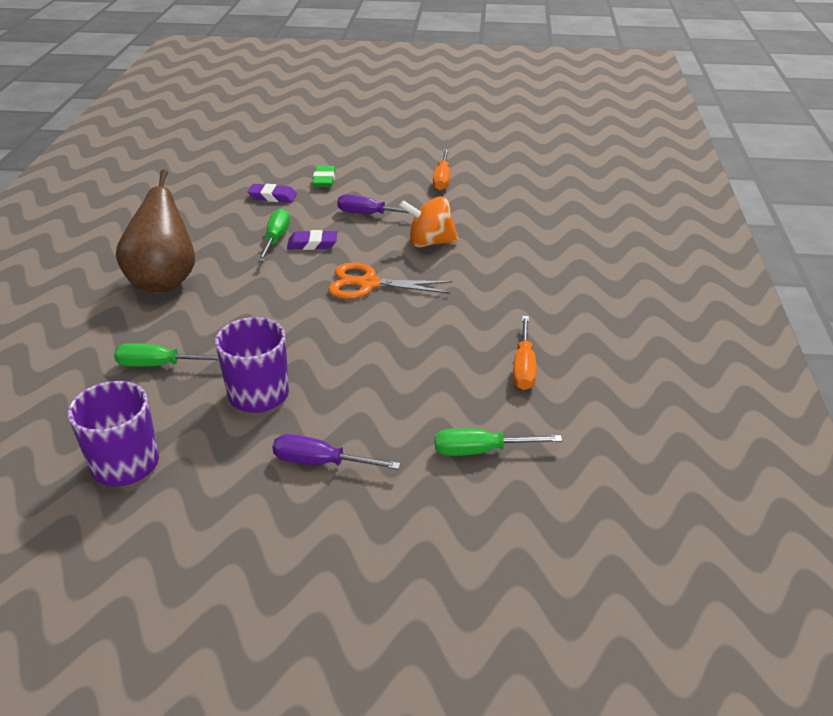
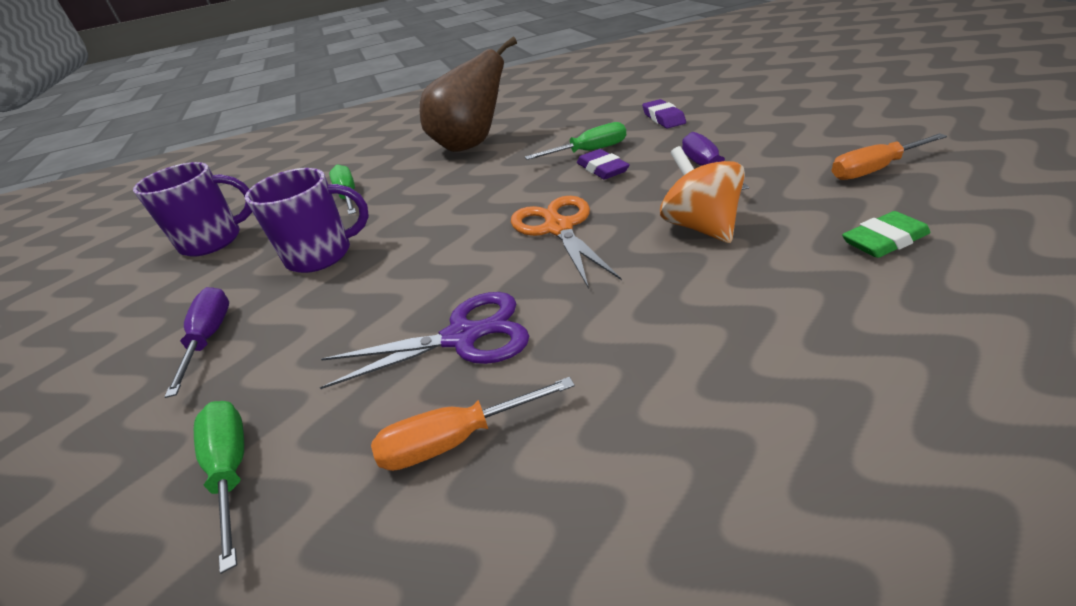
camera: 70 degrees right, 0 degrees up
green eraser [313,166,335,187] -> green eraser moved to [842,211,930,258]
none -> purple scissors [320,292,529,389]

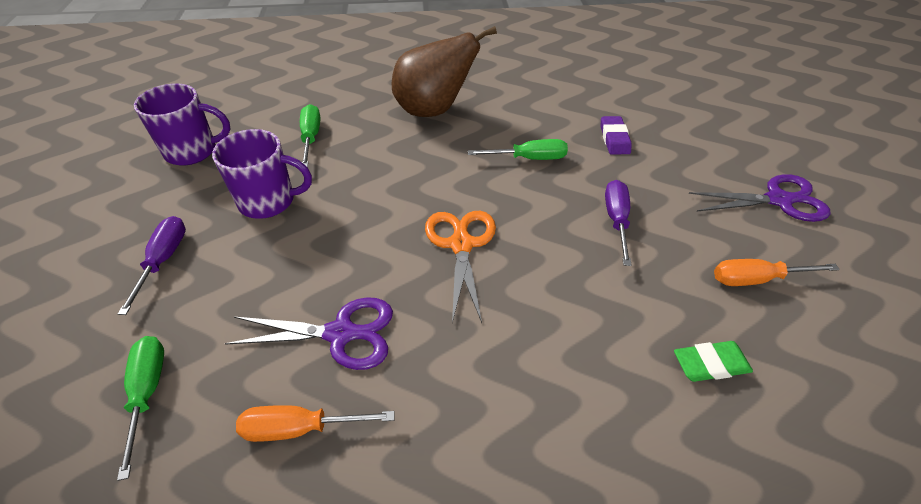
camera: 10 degrees right, 10 degrees up
purple eraser [577,149,630,179] -> none
orange spinning top [660,146,745,243] -> none
none -> purple scissors [688,174,830,222]

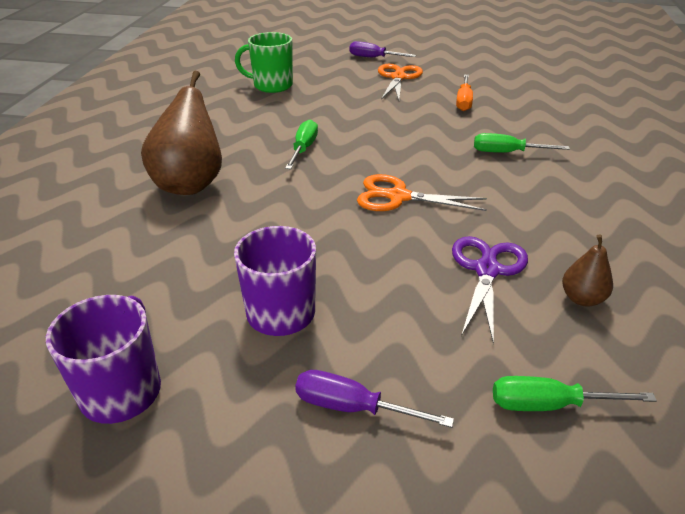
camera: 75 degrees left, 10 degrees down
orange screwdriver [236,405,395,442] -> brown pear [562,234,613,306]
green screwdriver [300,104,320,167] -> green screwdriver moved to [474,133,570,153]
purple eraser [601,116,632,154] -> none
purple screwdriver [605,180,632,266] -> purple screwdriver moved to [349,41,416,57]
green eraser [674,341,753,382] -> none
purple scissors [688,174,830,222] -> orange scissors [378,64,423,100]
none -> green mug [235,32,293,93]

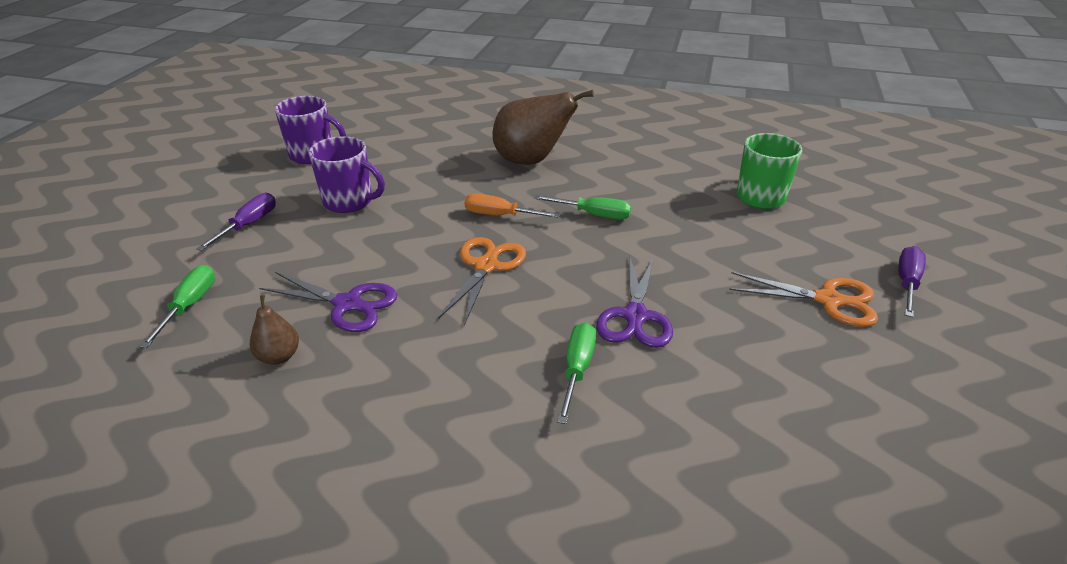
camera: 95 degrees right, 0 degrees up
orange screwdriver [456,75,473,111] -> orange screwdriver moved to [464,193,561,218]
none -> purple scissors [596,257,673,348]

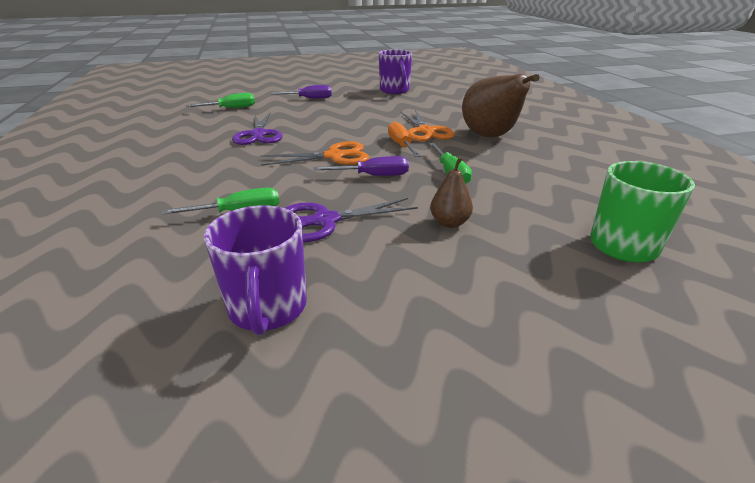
camera: 60 degrees right, 5 degrees down
brown pear [250,295,299,365] -> brown pear moved to [430,157,473,228]
purple mug [309,136,385,213] -> purple mug moved to [204,205,307,336]
orange scissors [729,272,878,327] -> orange scissors moved to [401,110,455,142]
purple screwdriver [898,246,926,317] -> purple screwdriver moved to [313,156,409,176]

